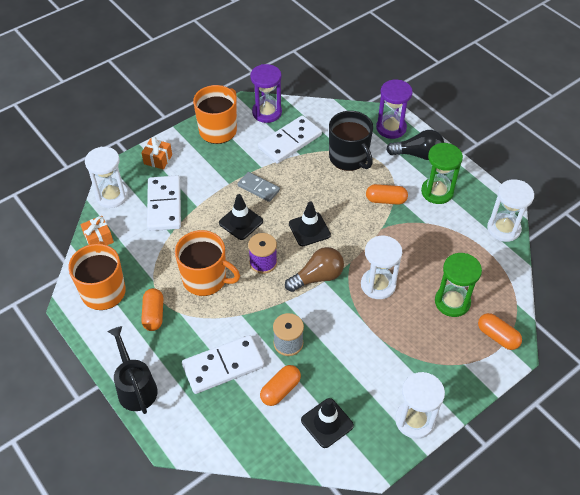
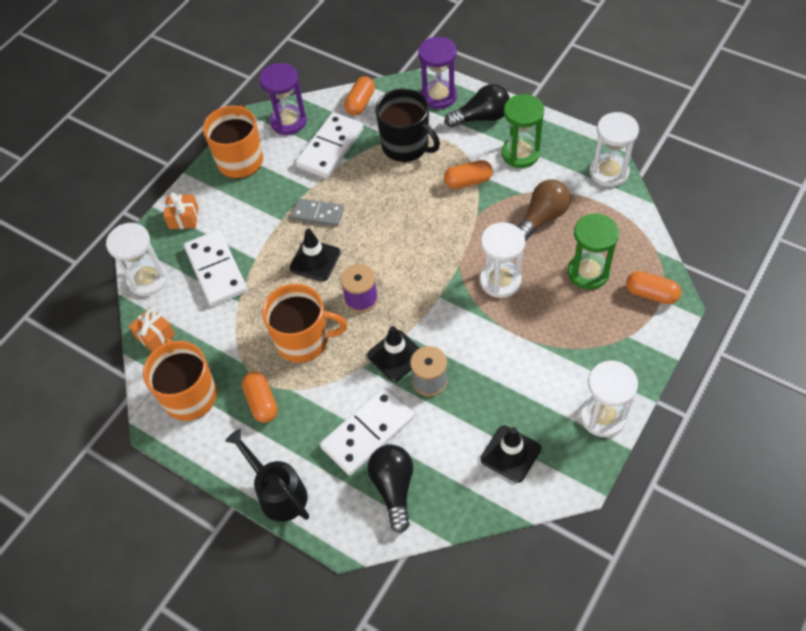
camera: 15 degrees left, 5 degrees up
orange capsule [260,365,301,406] -> orange capsule moved to [344,76,375,116]
brown light bulb [285,247,344,292] -> brown light bulb moved to [517,179,571,241]
black traffic cone [289,201,331,246] -> black traffic cone moved to [367,326,419,382]
none -> black light bulb [367,445,413,533]

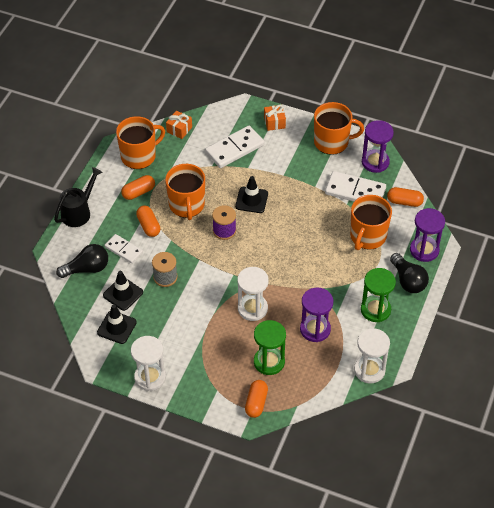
camera: 75 degrees right, 5 degrees down
white hourglass [106,223,168,296] -> none
grey domino [292,198,344,226] -> none
white domino [320,387,415,475] -> white domino [105,234,143,264], size x0.62
black traffic cone [367,326,419,382] -> black traffic cone moved to [103,271,143,311]
black mug [375,89,440,162] -> orange mug [350,195,392,250]
orange capsule [444,160,493,189] -> orange capsule moved to [136,206,160,237]
brown light bulb [517,179,571,241] -> purple hourglass [300,288,333,342]

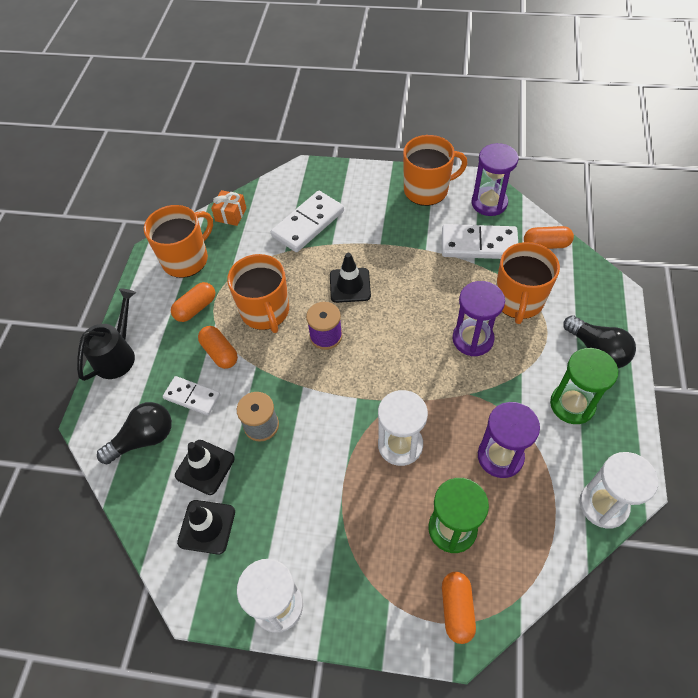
camera: 10 degrees left, 5 degrees up
orange gift [264,105,286,131] -> none
purple hourglass [410,208,445,262] -> purple hourglass moved to [452,281,505,356]

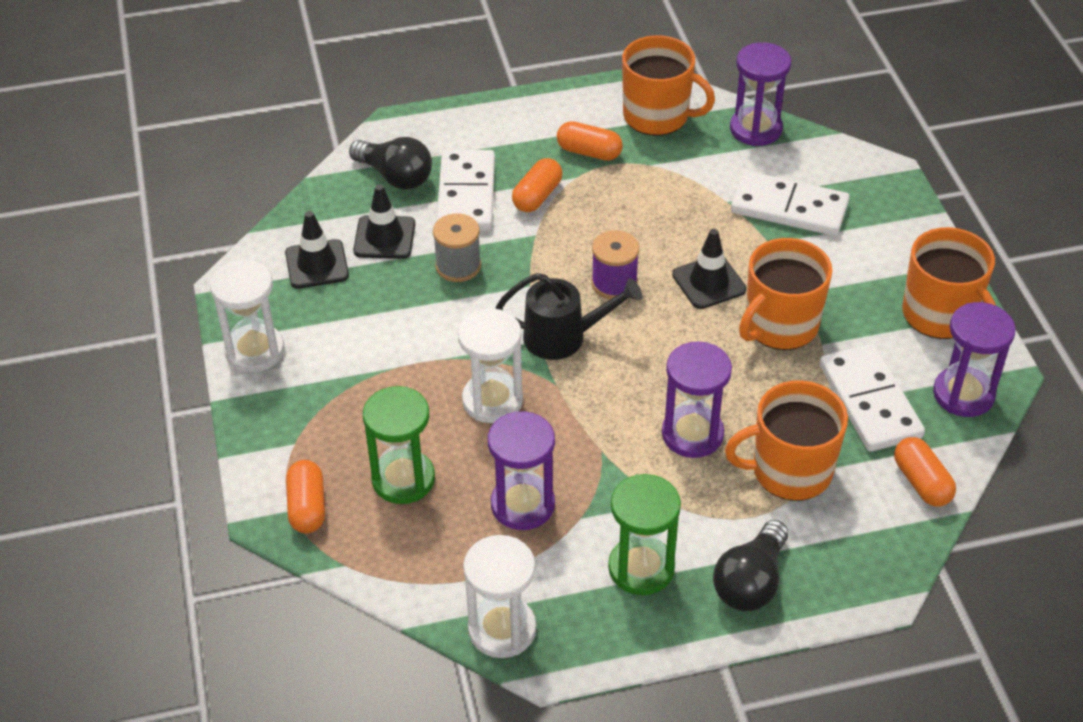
camera: 65 degrees right, 10 degrees down
black watering can [77,288,136,381] -> black watering can moved to [496,273,642,360]
white domino [163,376,220,415] -> white domino [436,150,495,231], size x1.62
orange gift [211,190,246,226] -> purple hourglass [730,42,791,146]
orange mug [227,254,289,333] -> orange mug moved to [739,238,832,350]
orange capsule [442,572,476,644] -> orange capsule turned 75 degrees counterclockwise [286,460,325,533]

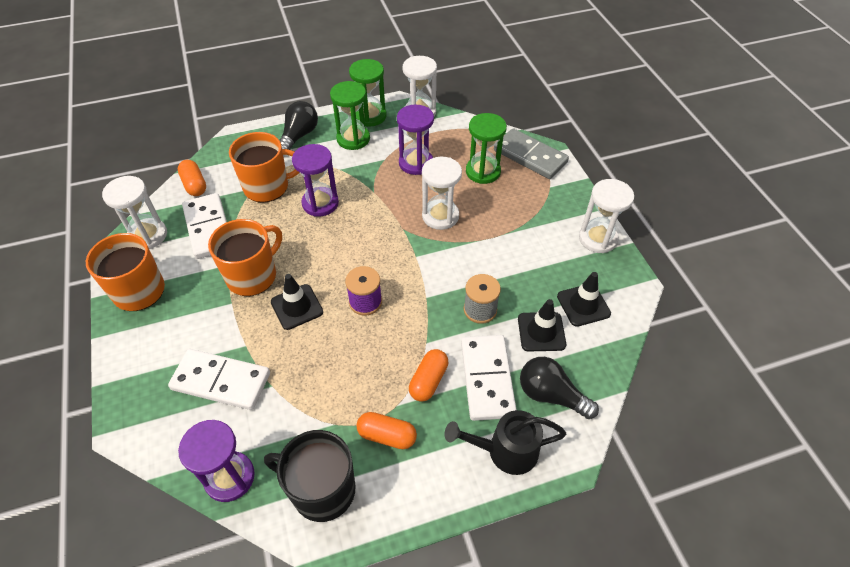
camera: 175 degrees right, 5 degrees up
orange capsule [286,460,325,533] -> grey domino [494,128,569,179]
black watering can [496,273,642,360] -> black watering can moved to [445,410,566,475]
orange mug [622,35,715,136] -> black mug [264,430,356,522]
purple hourglass [933,302,1016,417] -> white hourglass [102,176,167,249]
none -> green hourglass [349,59,387,127]

